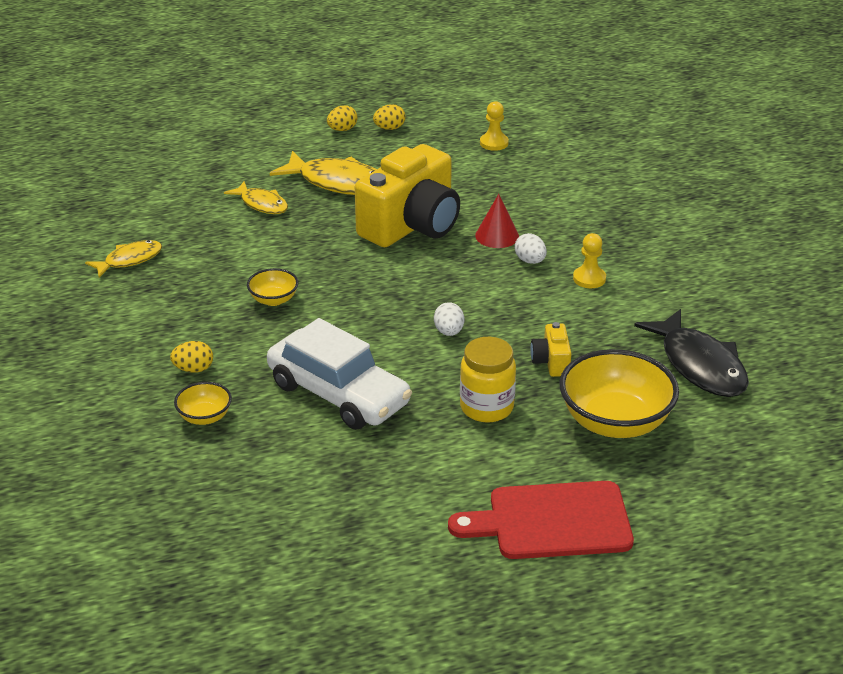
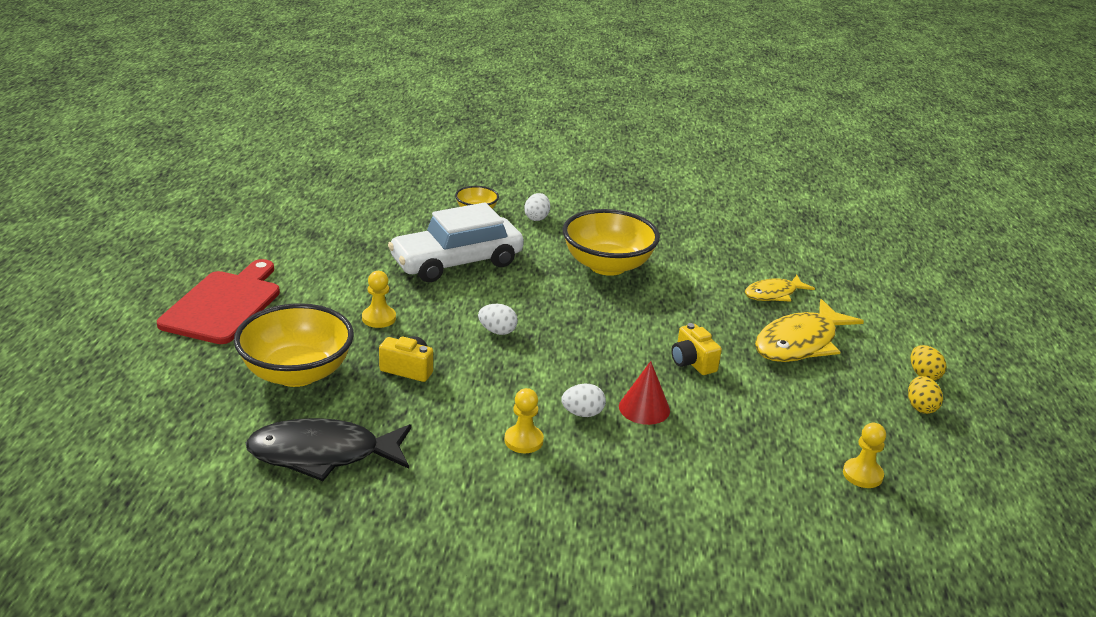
camera: 110 degrees right, 5 degrees down
yellow fish [85,240,162,277] -> none
yellow egg [170,341,213,373] -> white egg [524,193,550,221]
yellow bowl [247,268,298,306] -> yellow bowl [563,209,660,276], size x2.05
yellow camera [355,144,460,247] -> yellow camera [671,323,722,375], size x0.42
yellow jar [460,337,516,423] -> yellow pawn [362,271,396,328]

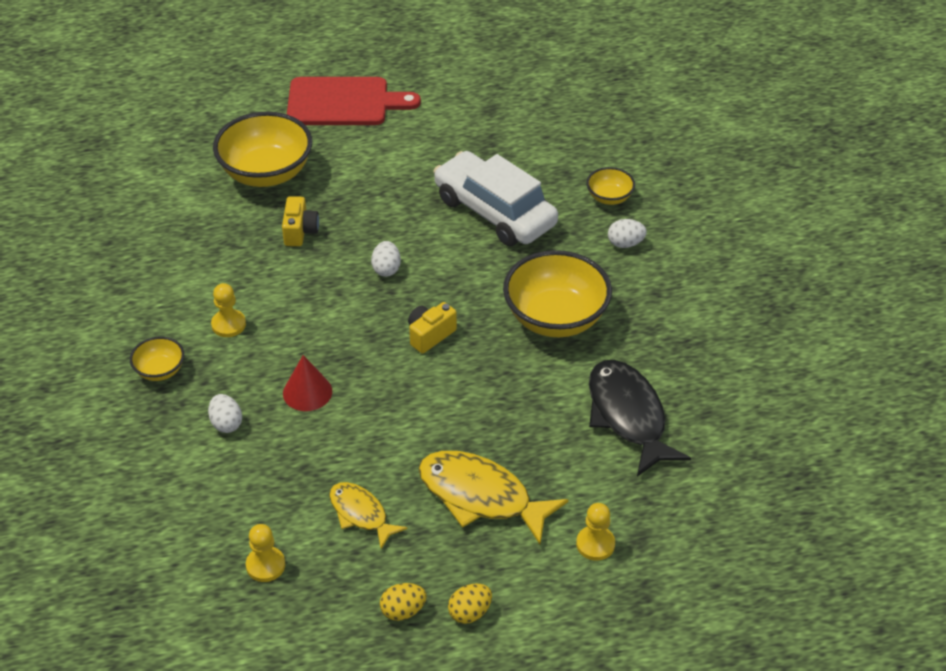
camera: 75 degrees right, 15 degrees up
black fish [246,418,412,481] -> black fish moved to [589,360,691,477]
yellow pawn [362,271,396,328] -> yellow pawn moved to [576,503,615,561]
white egg [561,384,606,417] -> white egg moved to [208,394,242,433]
yellow camera [671,323,722,375] -> yellow camera moved to [408,302,457,353]
yellow fish [745,275,815,302] -> yellow fish moved to [329,482,408,549]
none -> yellow bowl [130,337,184,381]

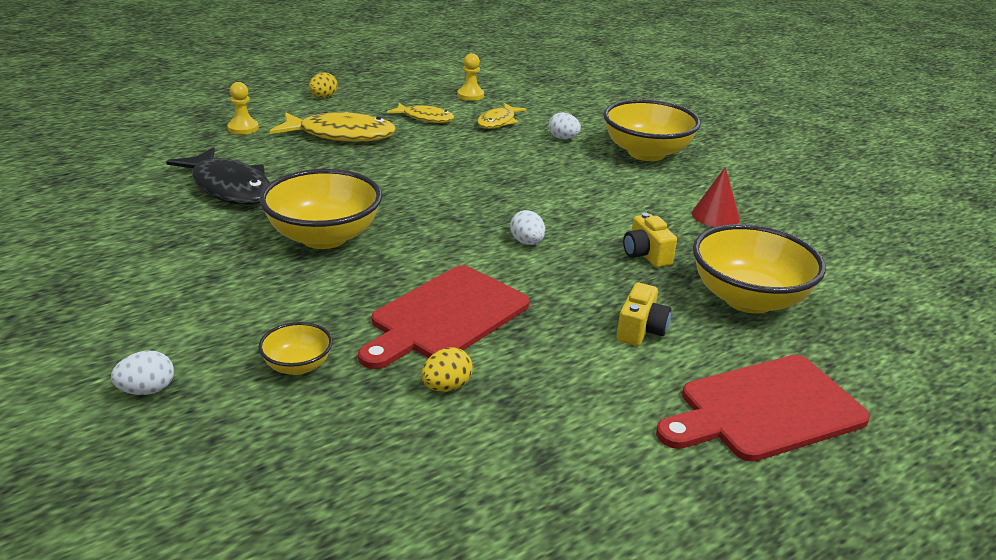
camera: 155 degrees right, 15 degrees down
yellow bowl [130,337,184,381] -> yellow bowl [603,99,701,161], size x2.05
yellow pawn [211,283,246,337] -> none
red cone [283,355,332,411] -> red cone moved to [692,167,740,227]
yellow egg [380,583,427,621] -> yellow egg moved to [421,347,473,392]
yellow camera [408,302,457,353] -> yellow camera moved to [617,283,671,346]
white car [433,151,558,246] -> red cutting board [358,265,529,369]
white egg [608,219,647,248] -> white egg moved to [111,350,174,395]
none -> yellow fish [477,103,526,129]

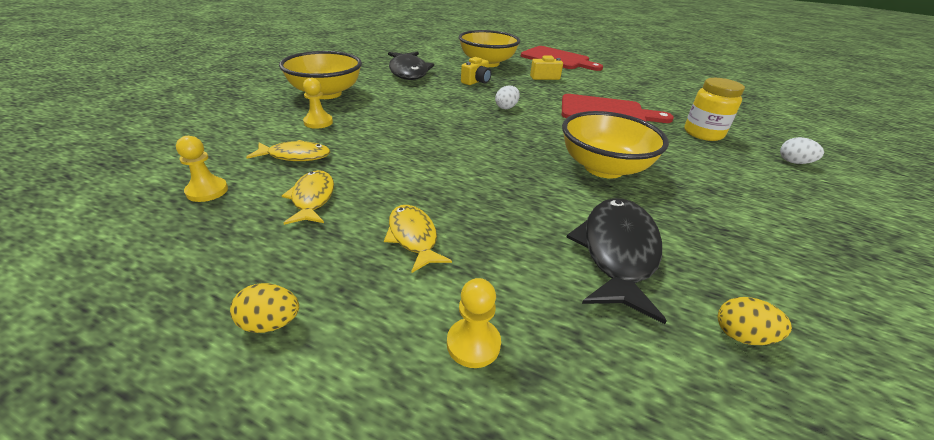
camera: 120 degrees left, 5 degrees up
yellow bowl [258,322,333,375] -> yellow jar [684,78,745,141]
yellow fish [270,112,396,142] -> yellow fish [384,205,452,273], size x0.59
yellow egg [421,347,473,392] -> yellow egg moved to [718,297,792,345]
white egg [548,112,581,139] -> yellow pawn [303,78,333,129]
red cone [692,167,740,227] -> black fish [388,52,434,80]

